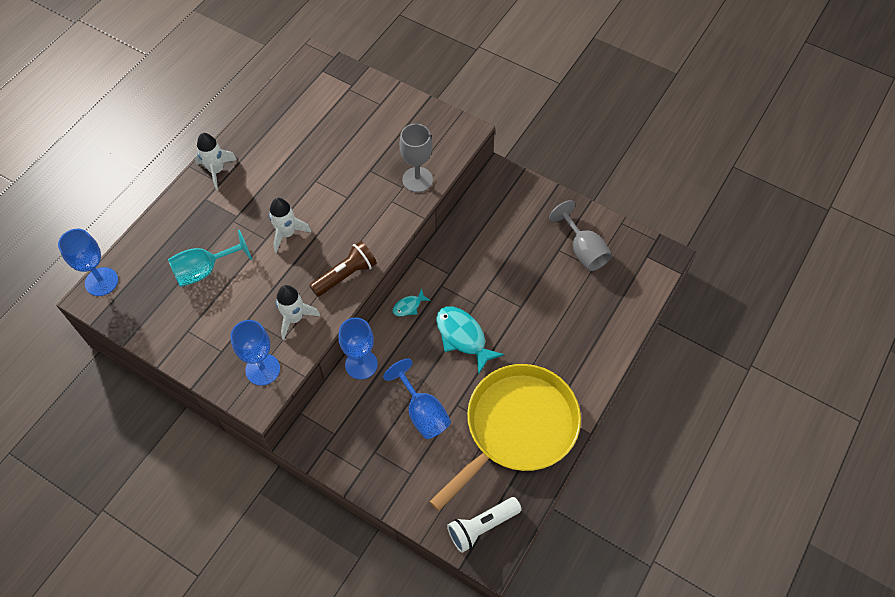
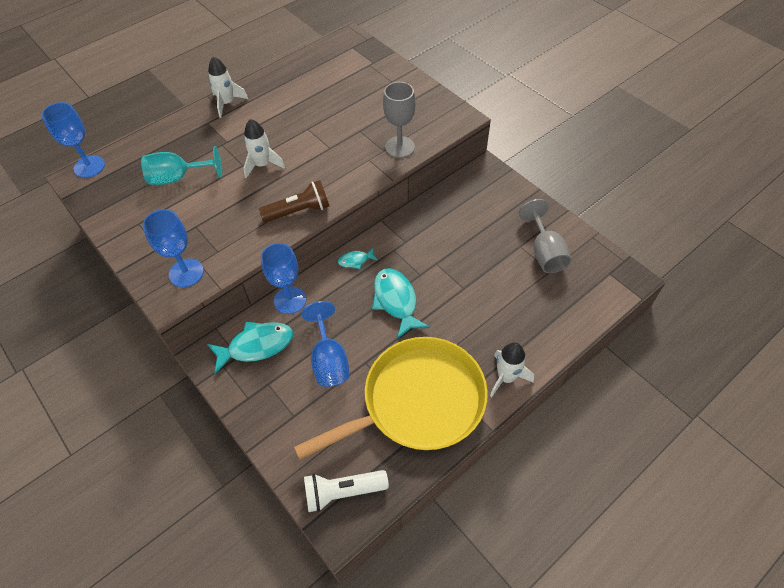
camera: 20 degrees right, 5 degrees down
white rocket [276,285,320,340] -> white rocket moved to [490,342,534,397]
none -> turquoise fish [207,322,293,374]

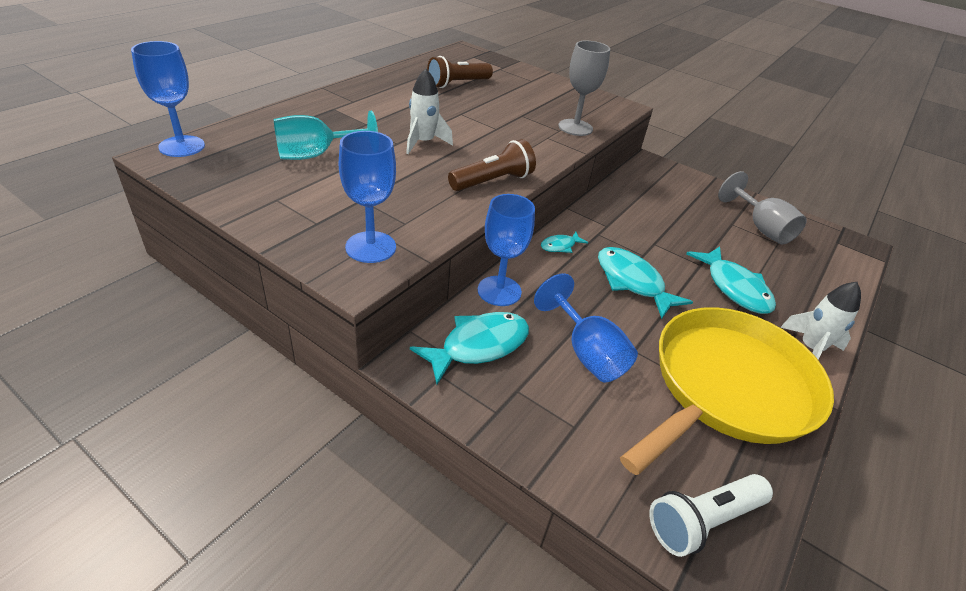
camera: 20 degrees left, 15 degrees down
white rocket [208,56,248,118] -> none
none -> brown flashlight [427,56,493,88]
none -> turquoise fish [686,246,776,314]

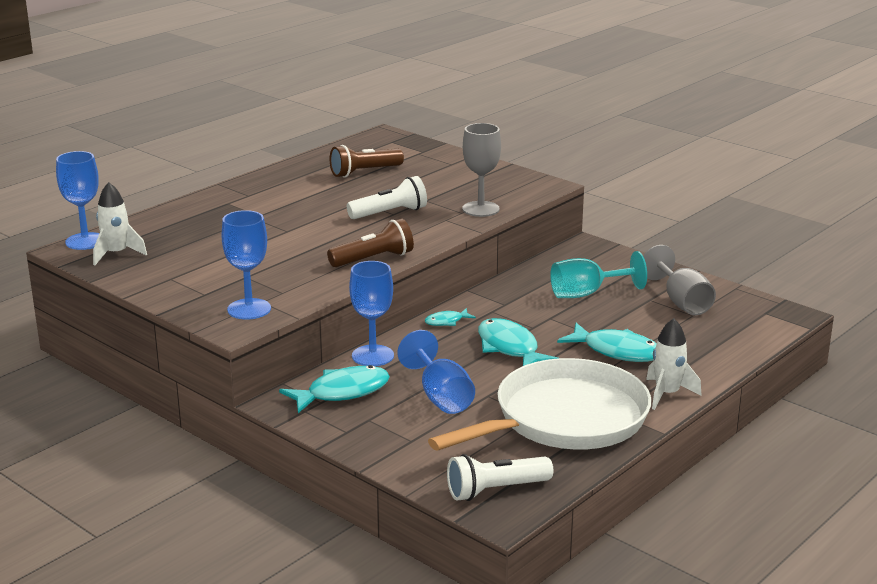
camera: 10 degrees right, 15 degrees down
turquoise goblet [274,111,378,160] -> turquoise goblet moved to [550,251,647,298]
white rocket [406,69,453,154] -> white rocket moved to [93,182,147,265]
yellow pan [620,307,834,475] -> white pan [428,358,651,451]
turquoise fish [686,246,776,314] -> turquoise fish turned 45 degrees counterclockwise [557,323,657,362]
none -> white flashlight [347,176,427,219]

